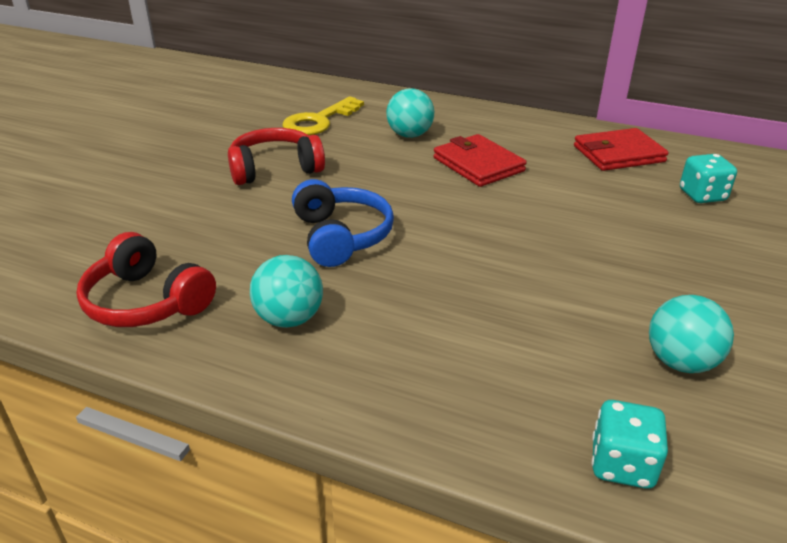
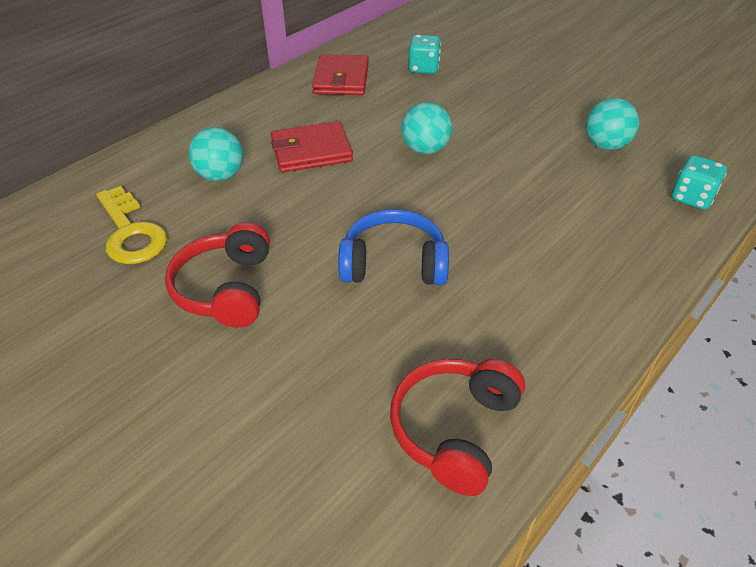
camera: 70 degrees left, 10 degrees up
red headphones [76,232,216,327] -> red headphones turned 150 degrees clockwise [390,359,525,496]
turquoise ball [250,255,323,328] -> turquoise ball moved to [401,102,452,154]

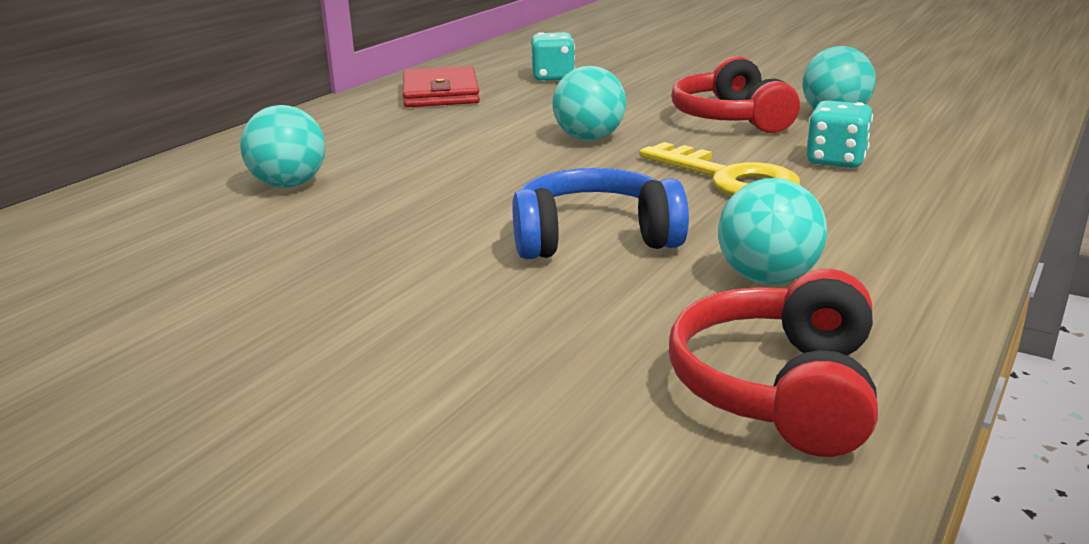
camera: 10 degrees left, 20 degrees down
yellow key [96,186,167,264] -> yellow key moved to [639,142,800,196]
red headphones [165,222,270,328] -> red headphones moved to [671,56,800,133]
red wallet [271,121,353,173] -> none
turquoise dice [672,155,727,210] -> turquoise dice moved to [806,100,873,168]
none -> turquoise ball [718,178,827,284]

